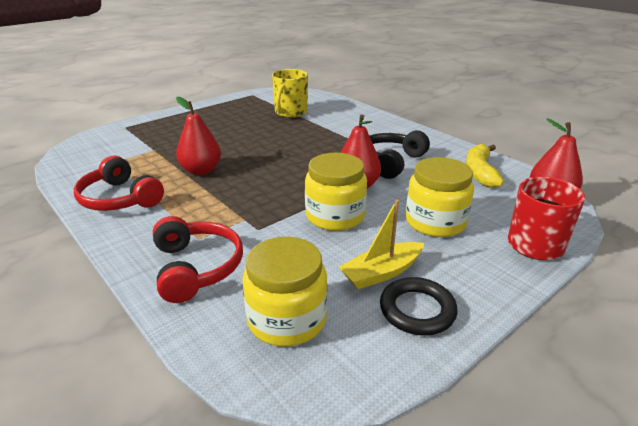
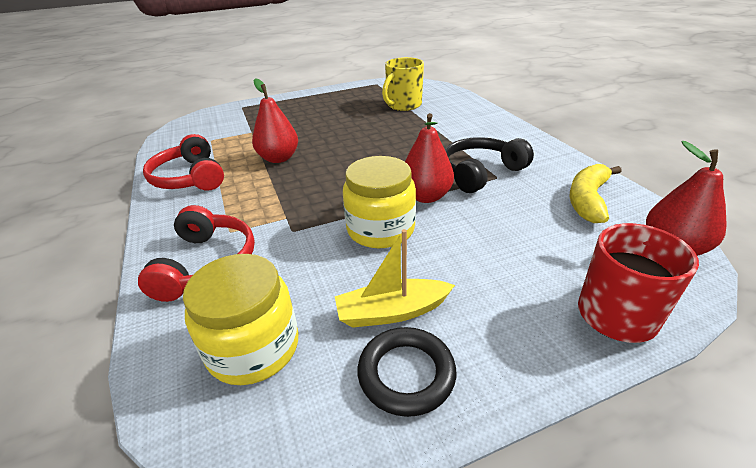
camera: 20 degrees right, 5 degrees up
yellow jar [406,157,474,237] -> none

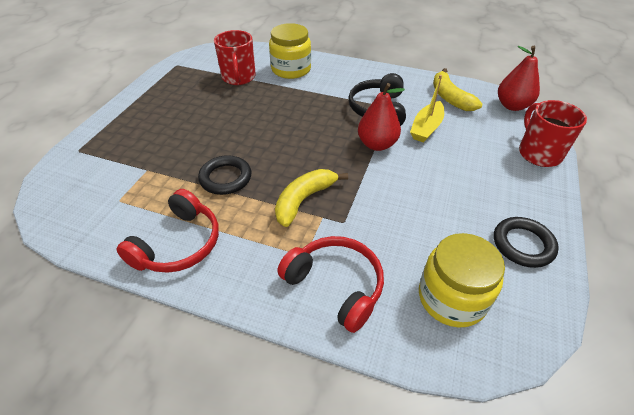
camera: 50 degrees left, 10 degrees up
red headphones [143,134,224,191] -> red headphones turned 75 degrees counterclockwise [116,189,219,273]
red pear [252,78,298,163] -> black ring [198,155,252,195]
yellow boat [335,229,455,328] -> yellow boat moved to [410,75,444,143]
yellow jar [343,156,416,248] -> yellow jar moved to [269,23,311,79]
yellow mug [382,57,424,111] -> red mug [214,30,256,85]
none -> yellow banana [275,169,348,227]

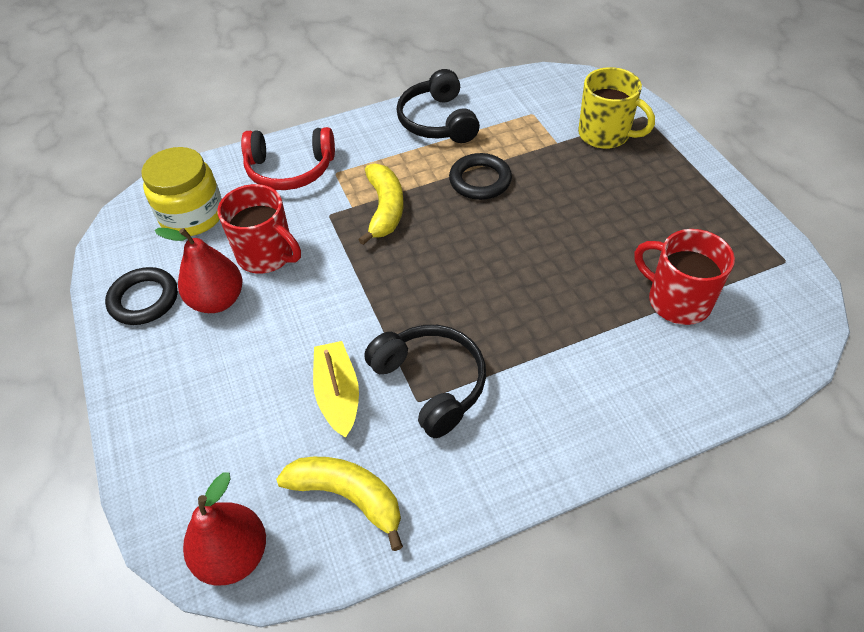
camera: 140 degrees right, 5 degrees up
red headphones [116,189,219,273] -> black headphones [397,69,480,143]
yellow jar [269,23,311,79] -> none
red pear [358,83,405,151] -> red pear moved to [155,228,242,313]
red mug [519,100,587,167] -> red mug moved to [218,184,301,274]
none -> yellow mug [578,67,655,149]

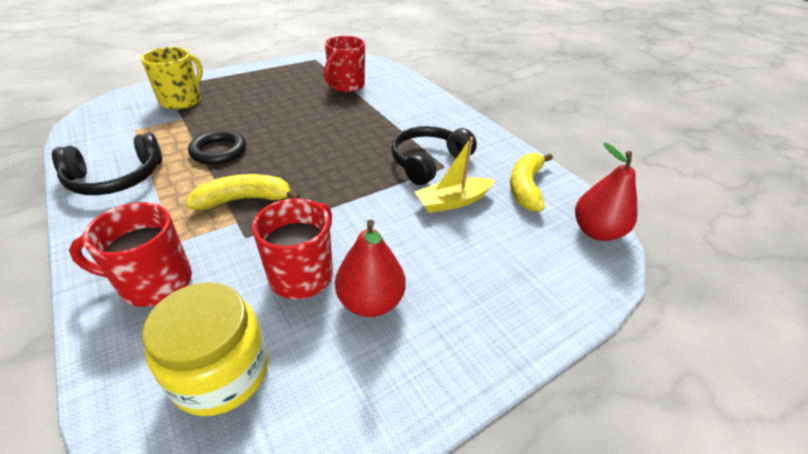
camera: 105 degrees left, 10 degrees down
black ring [105,267,178,325] -> none
red headphones [241,127,335,190] -> red mug [69,202,192,307]

